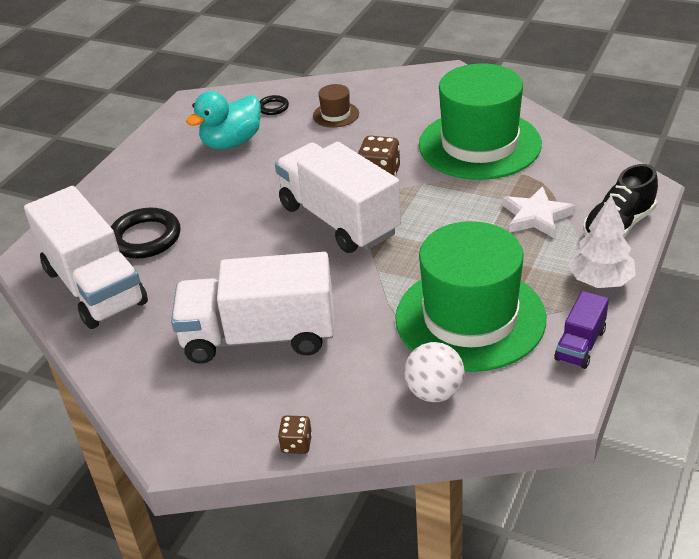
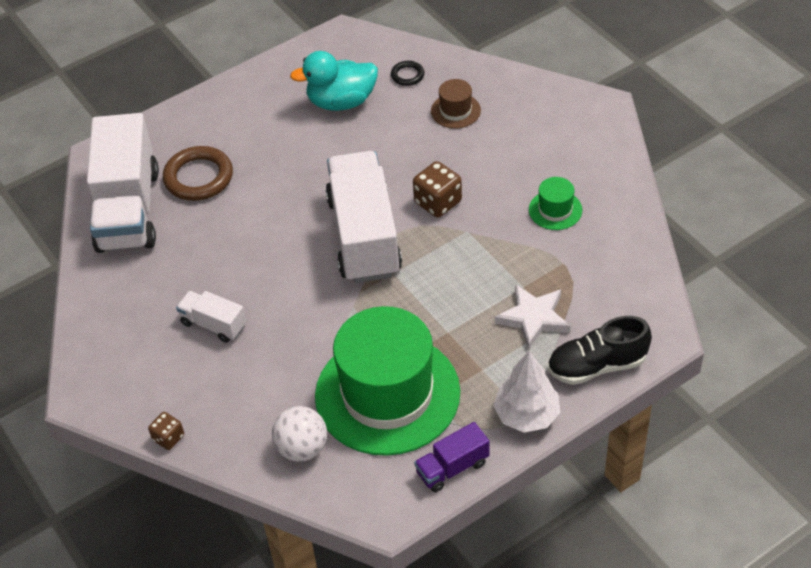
camera: 30 degrees right, 10 degrees up
black ring [111,208,181,258] -> brown ring [163,146,233,201]
white truck [171,252,334,364] -> white truck [176,291,246,343], size x0.46
green hat [419,64,542,180] -> green hat [529,177,582,230], size x0.41

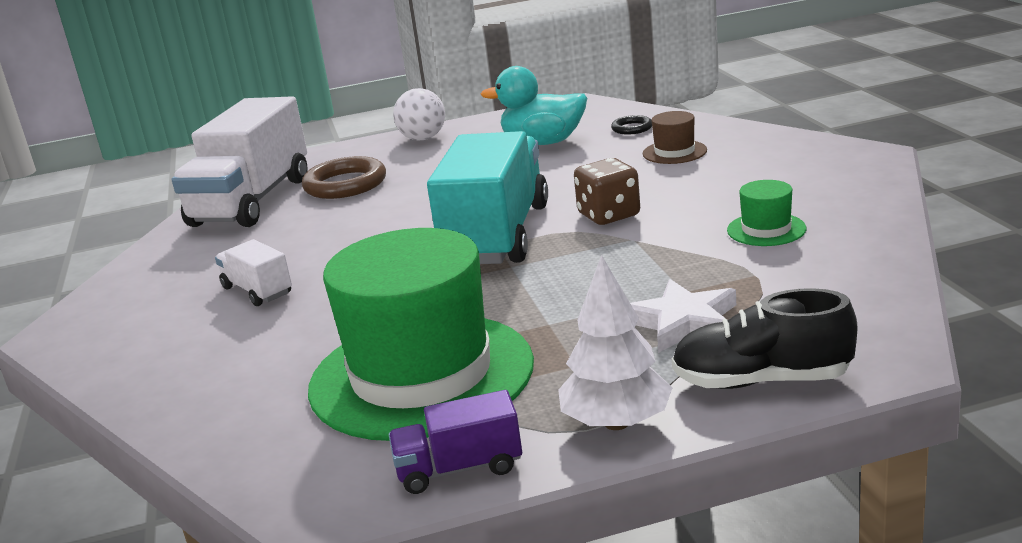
camera: 20 degrees right, 25 degrees down
brown dice [148,412,184,450] -> none
white ball [272,406,327,462] -> white ball moved to [393,88,445,140]
white truck [325,151,402,283] -> turquoise truck [427,131,548,264]

